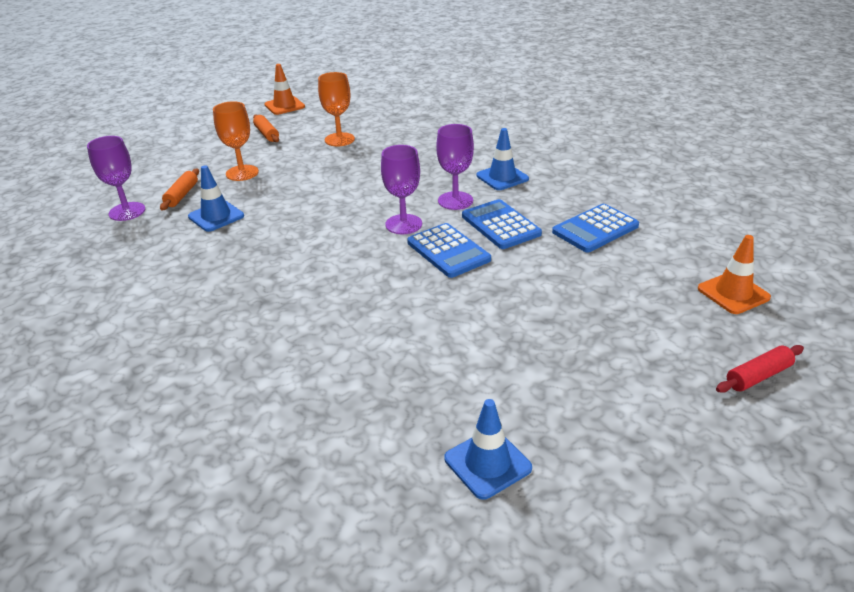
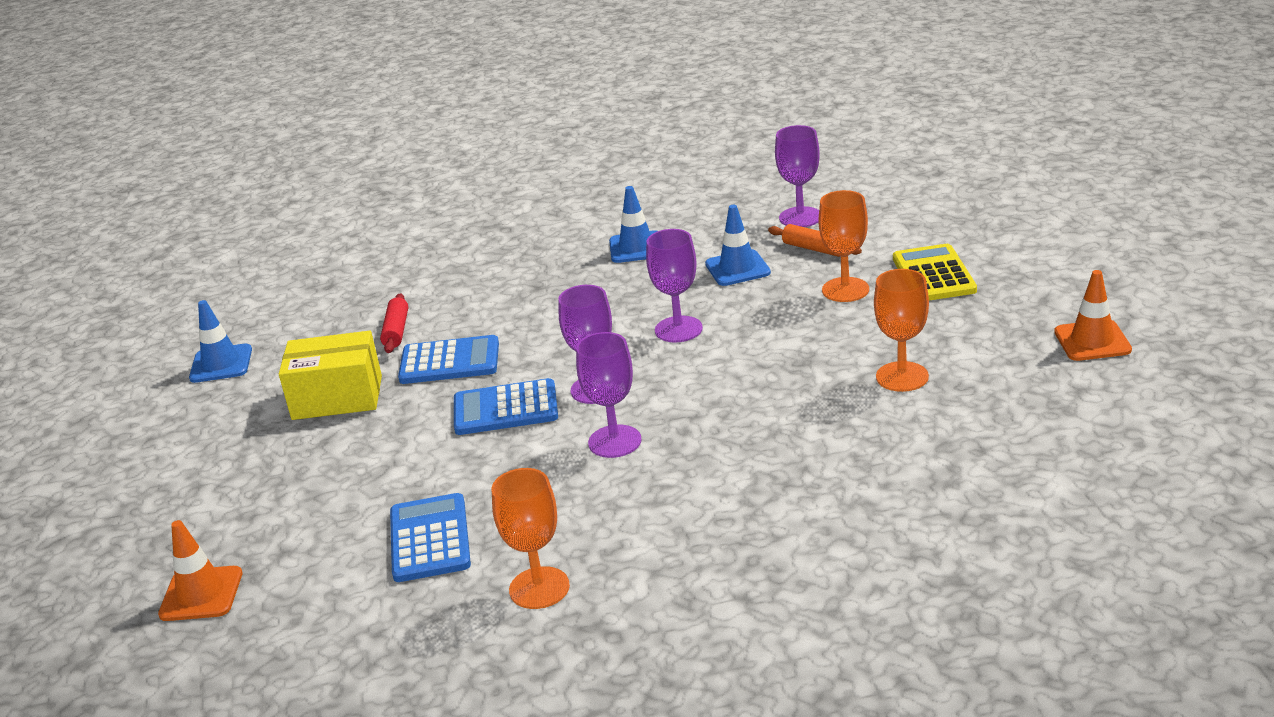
camera: 120 degrees right, 5 degrees down
orange rolling pin [253,114,279,142] -> none
blue calculator [462,199,542,249] -> blue calculator moved to [398,335,499,384]
blue traffic cone [476,128,529,190] -> blue traffic cone moved to [609,186,657,263]
red rolling pin [716,345,804,393] -> red rolling pin moved to [380,293,408,353]
none -> yellow box [279,331,382,420]
none -> orange goblet [491,468,570,609]
none -> purple goblet [646,229,703,342]
none -> yellow calculator [893,244,977,301]

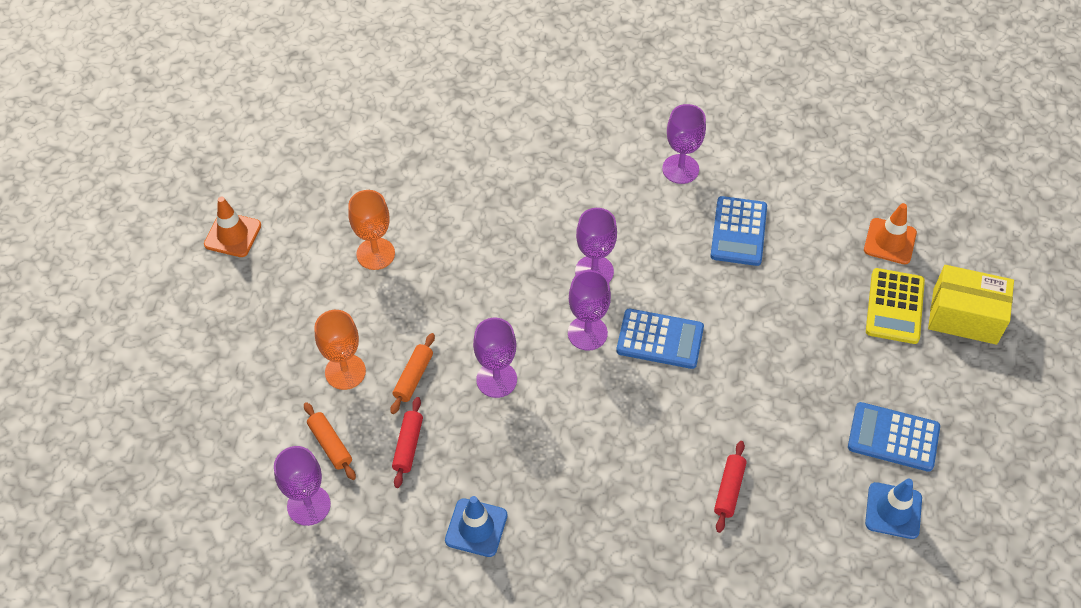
camera: 165 degrees left, 25 degrees up
yellow box [279,331,382,420] -> yellow box moved to [928,265,1014,345]
blue calculator [398,335,499,384] -> blue calculator moved to [848,402,940,472]
orange goblet [491,468,570,609] -> purple goblet [662,104,706,184]
blue traffic cone [705,205,771,286] -> red rolling pin [392,397,423,488]
yellow calculator [893,244,977,301] -> yellow calculator moved to [866,268,925,344]
none -> orange rolling pin [390,333,435,414]

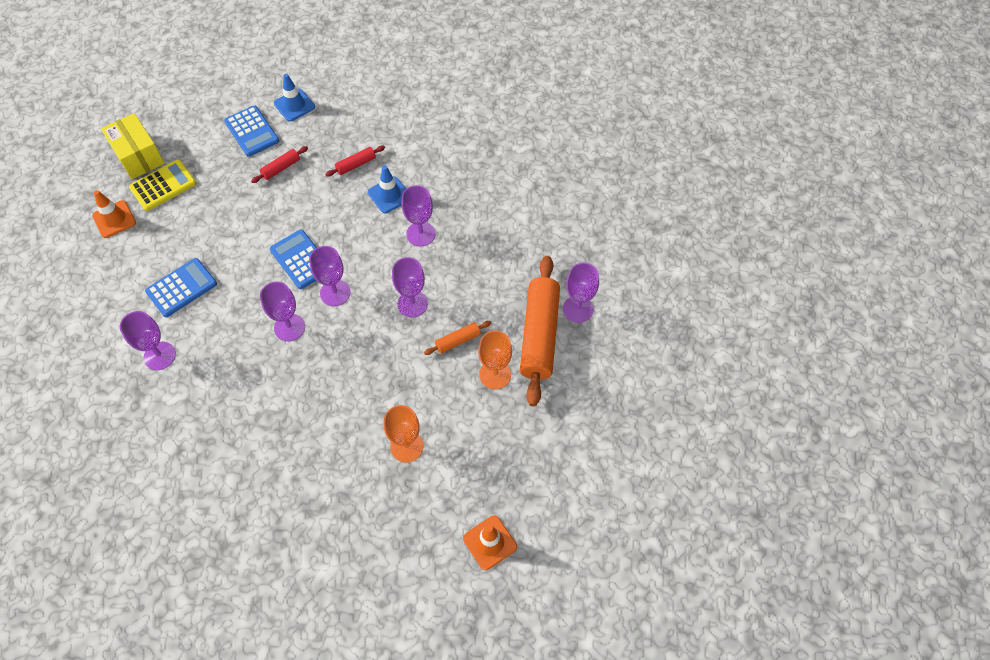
camera: 140 degrees left, 5 degrees up
orange rolling pin [304,402,356,480] -> orange rolling pin [520,256,560,406], size x2.24
red rolling pin [392,397,423,488] -> red rolling pin moved to [251,146,308,183]
blue traffic cone [445,496,507,557] -> blue traffic cone moved to [368,166,406,213]
none -> purple goblet [402,185,436,246]

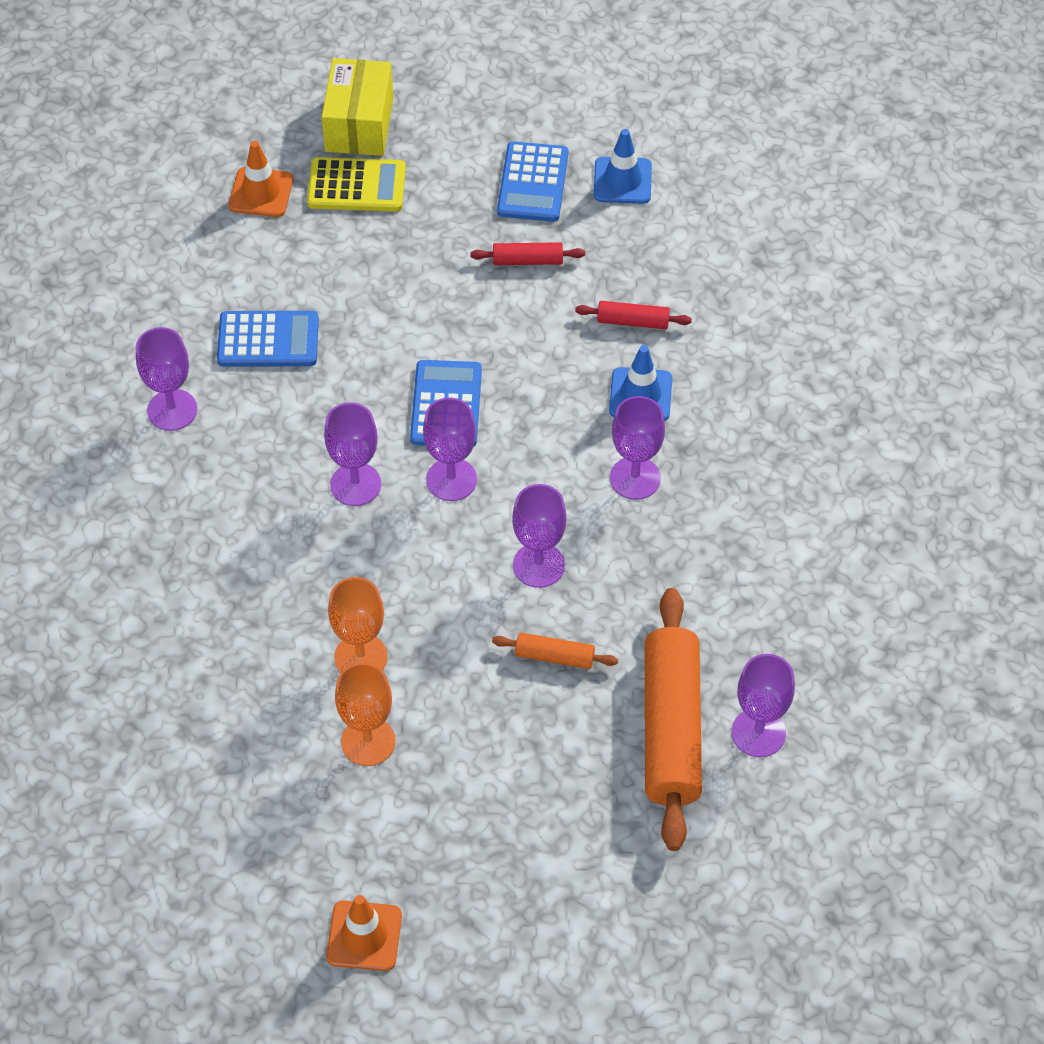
camera: 40 degrees right, 5 degrees down
orange goblet [478,330,512,389] -> orange goblet moved to [328,577,388,673]
orange rolling pin [520,256,560,406] -> orange rolling pin turned 45 degrees counterclockwise [645,588,702,851]

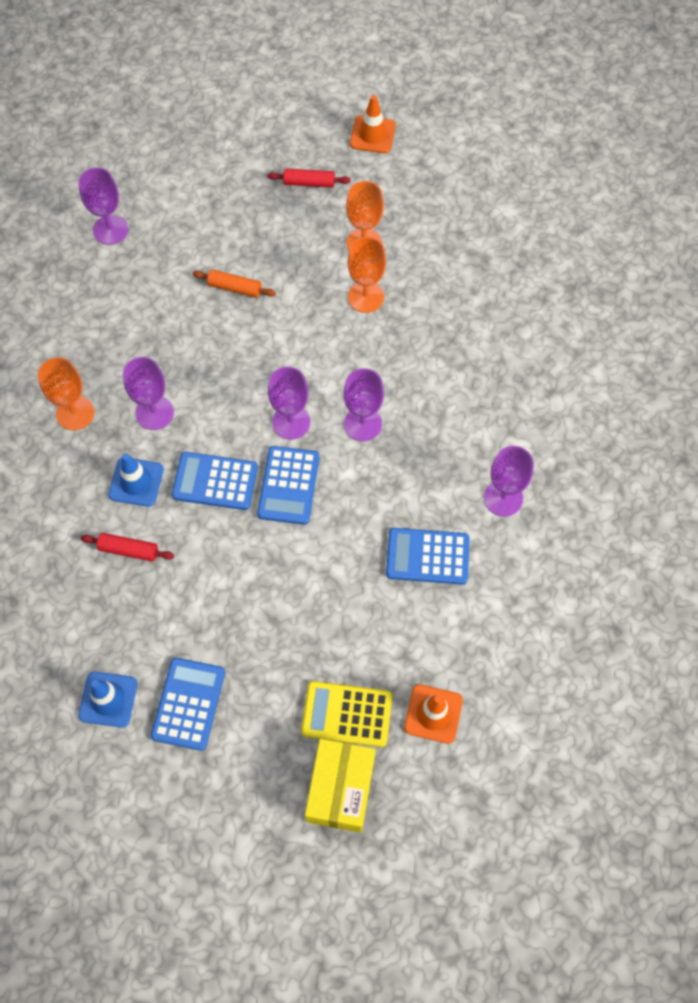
camera: 175 degrees left, 10 degrees up
red rolling pin [470,242,585,265] -> red rolling pin moved to [268,168,351,188]
purple goblet [512,484,567,588] -> none
orange rolling pin [645,588,702,851] -> none
none -> orange goblet [38,357,94,430]
none -> blue calculator [172,452,258,510]

